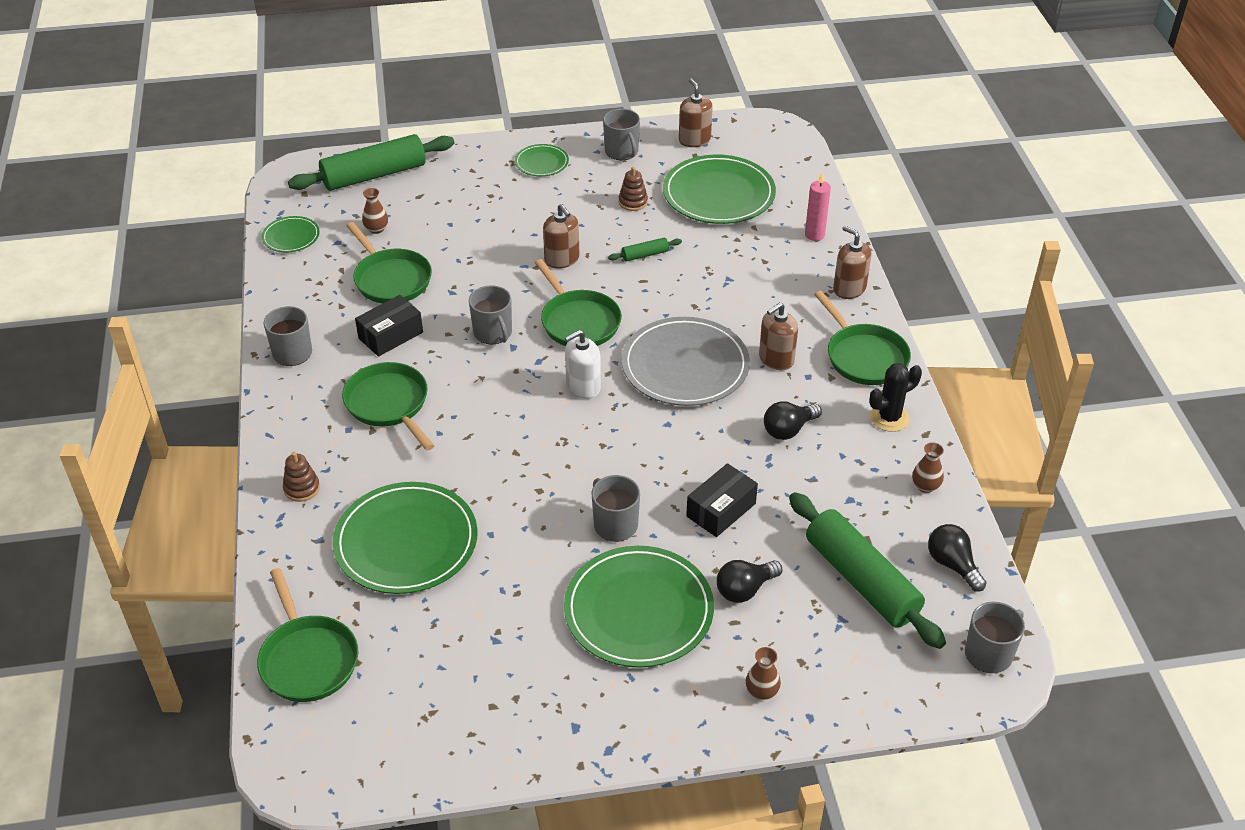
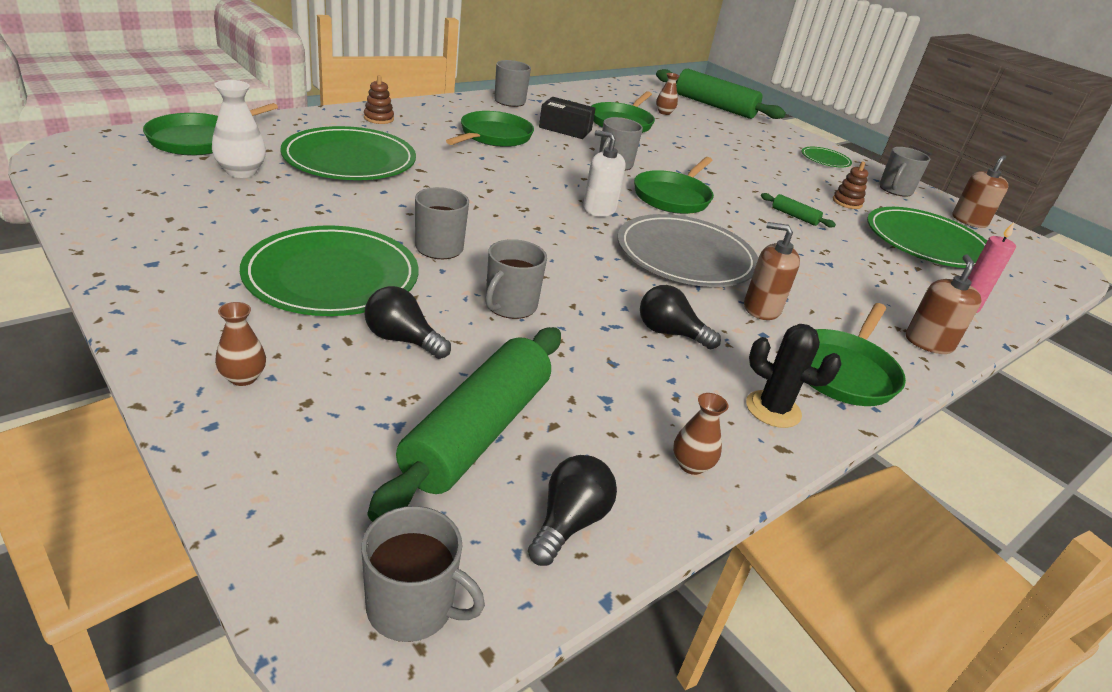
camera: 55 degrees right, 10 degrees down
green plate [262,216,320,252] -> none
brown soap dispenser [543,204,579,269] -> none
black box [686,463,758,537] -> grey mug [485,239,547,319]
none -> white vase [212,80,266,178]

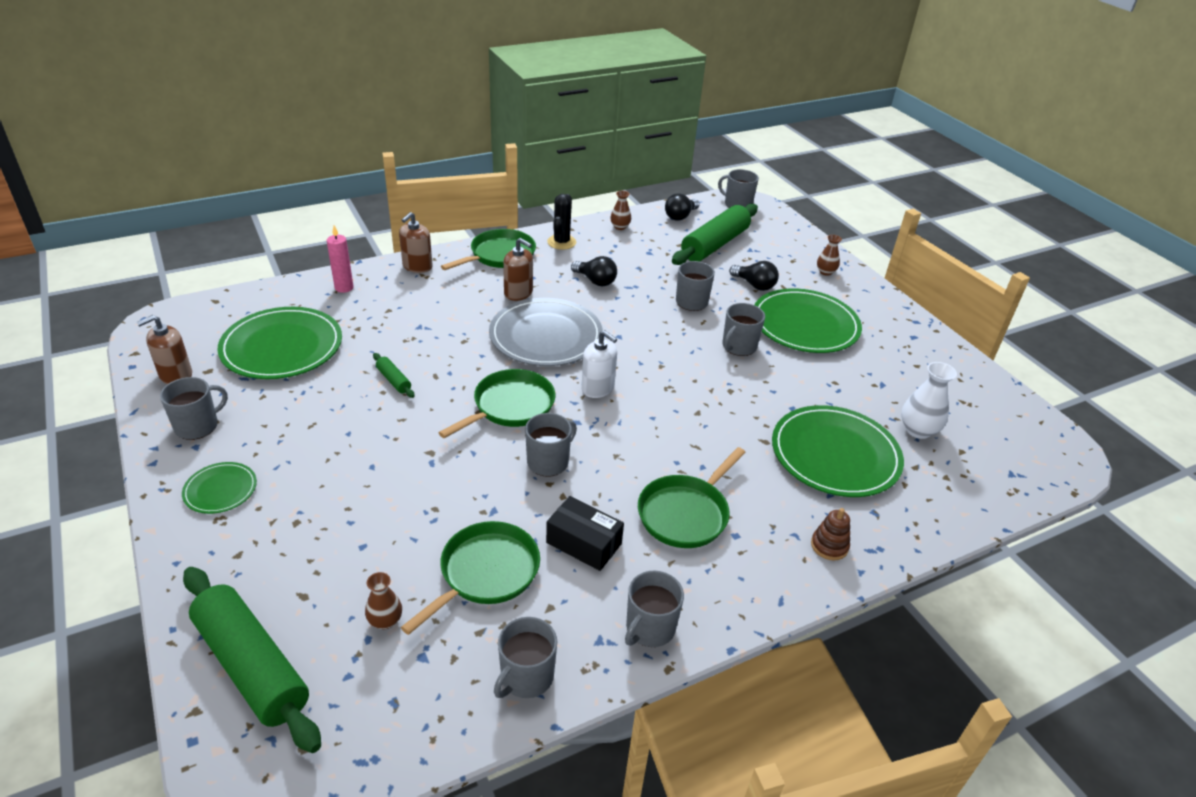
camera: 165 degrees left, 5 degrees up
green pan [143,103,278,155] -> none
black cactus [746,324,842,428] -> black cactus turned 60 degrees clockwise [547,194,576,250]
brown stacking toy [833,162,868,209] -> none
none -> grey mug [494,617,557,698]

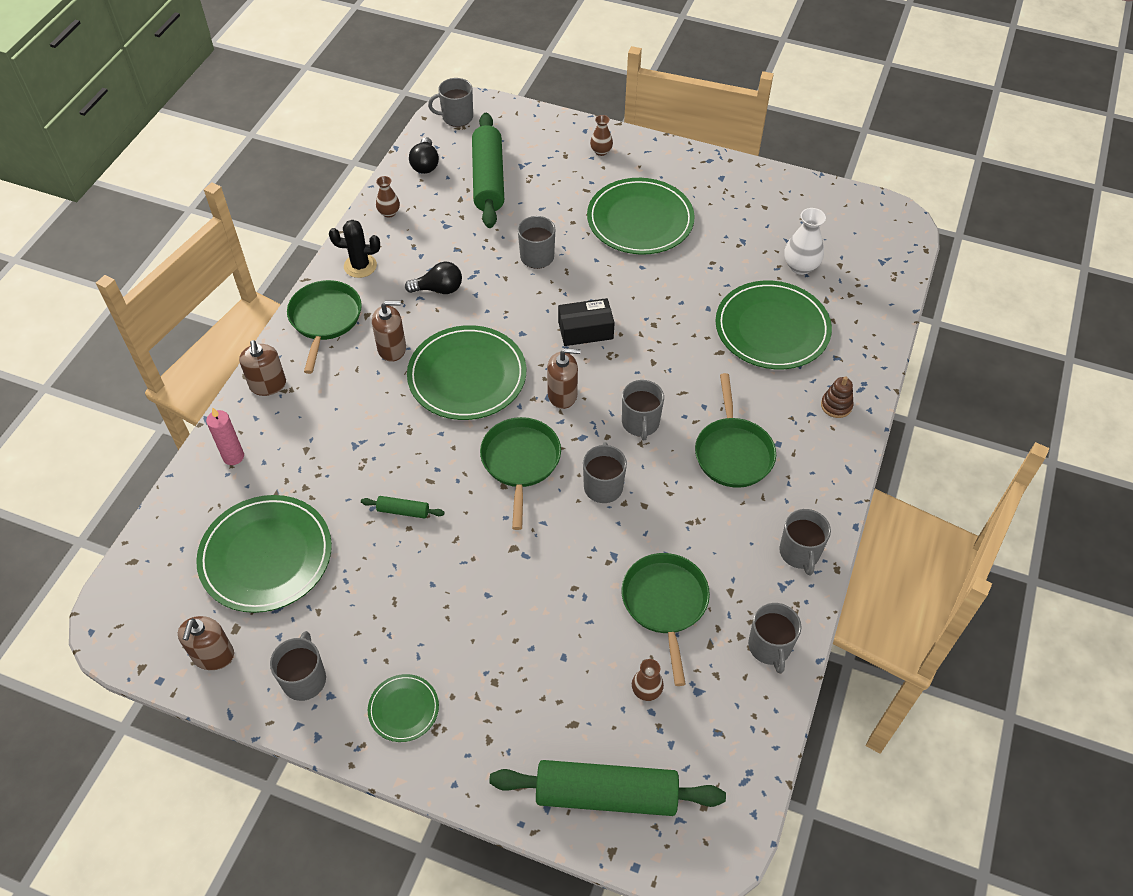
camera: 40 degrees left, 15 degrees up
grey plate [489,298,603,366] -> green plate [407,325,526,420]
black box [546,496,624,571] -> black box moved to [558,298,615,346]
black cactus [547,194,576,250] -> black cactus turned 60 degrees counterclockwise [329,220,380,278]
white soap dispenser [581,330,617,398] -> brown soap dispenser [547,348,581,409]
grey mug [722,303,765,356] -> grey mug moved to [622,380,664,440]
black light bulb [729,261,779,291] -> none

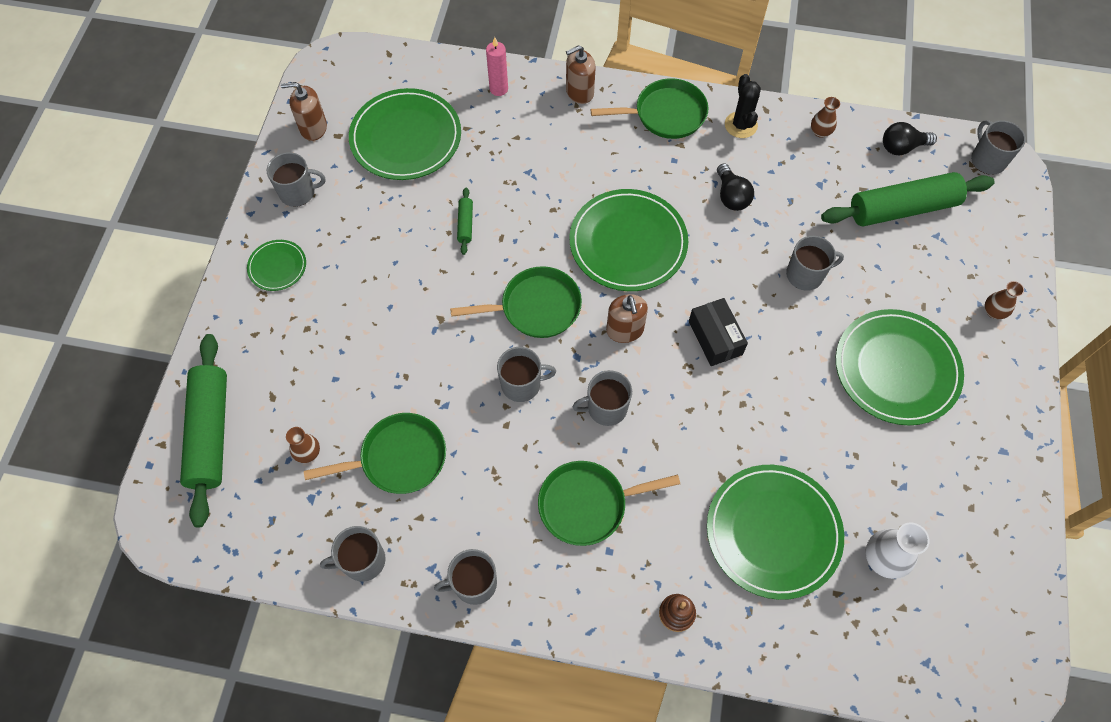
camera: 80 degrees right, 10 degrees up
brown soap dispenser [372,301,406,362] -> none

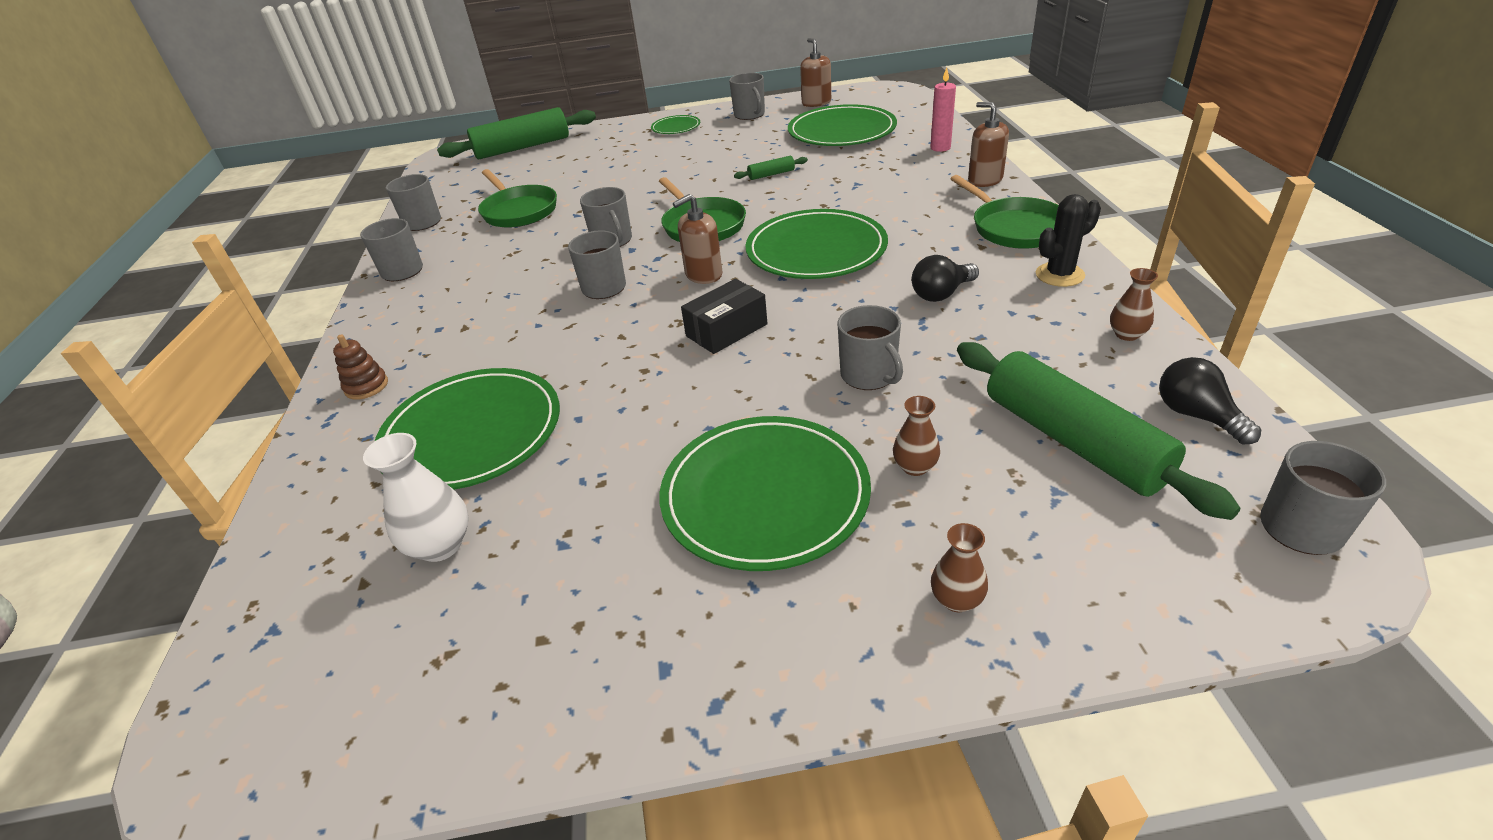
camera: 75 degrees right, 25 degrees down
brown vase [286,427,320,463] -> brown vase moved to [893,396,940,476]
green pan [538,461,680,546] -> none

